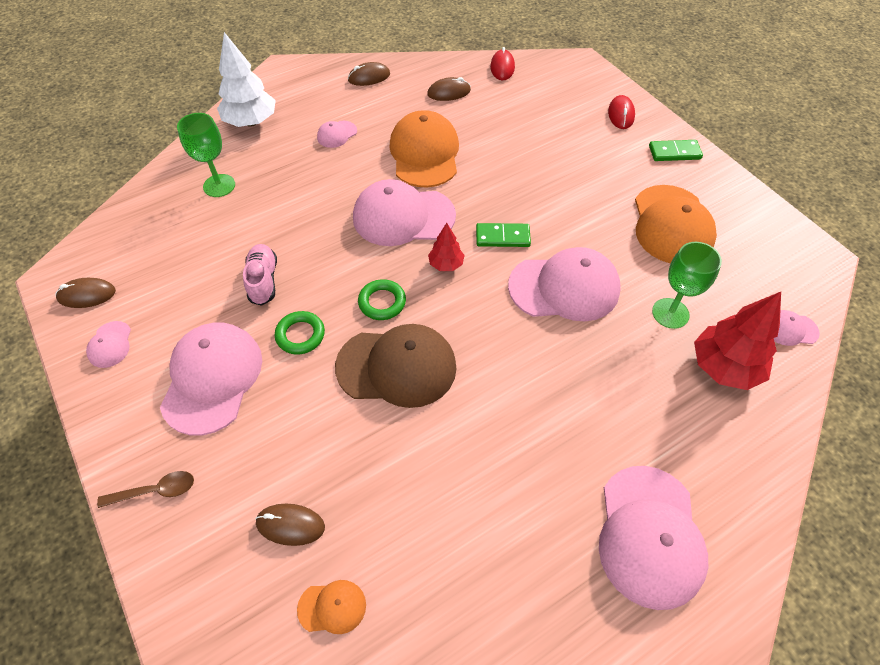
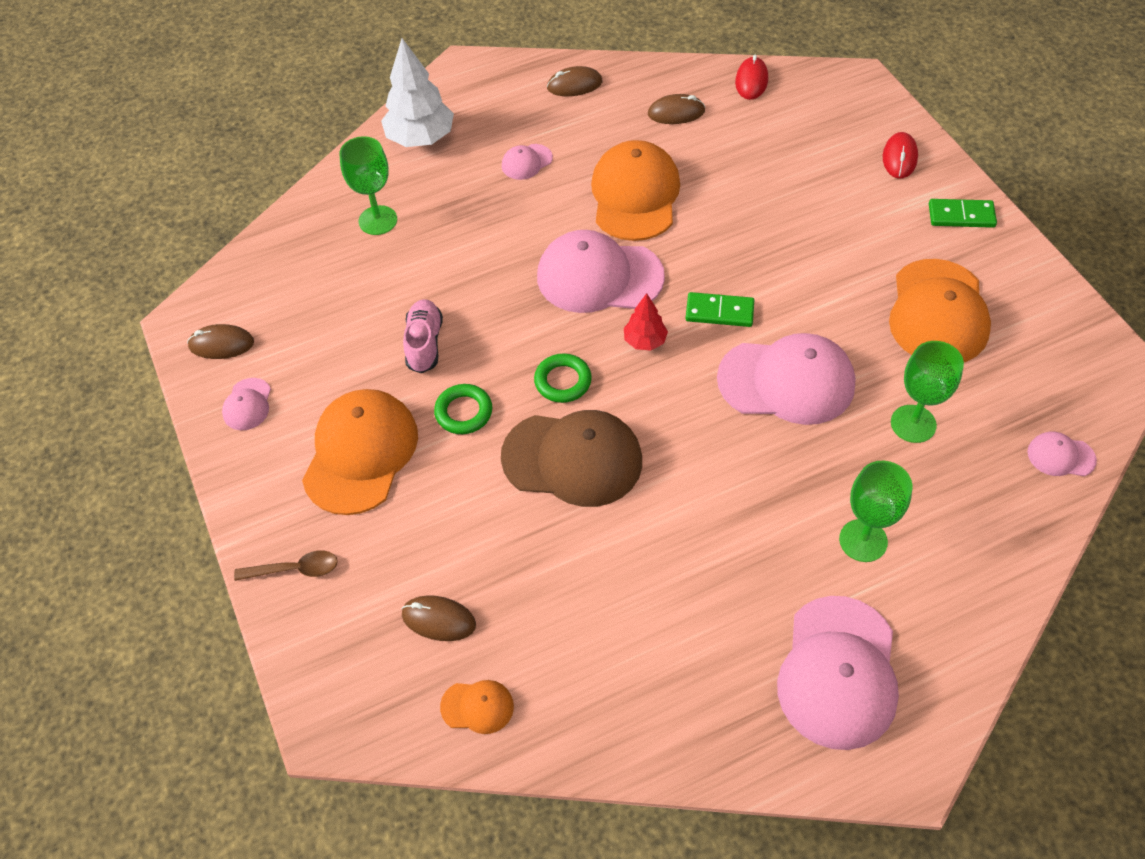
camera: 10 degrees right, 0 degrees up
pink cap [160,323,262,436] -> orange cap [302,389,418,515]
red tree [694,292,781,390] -> none
none -> green goblet [839,461,912,562]

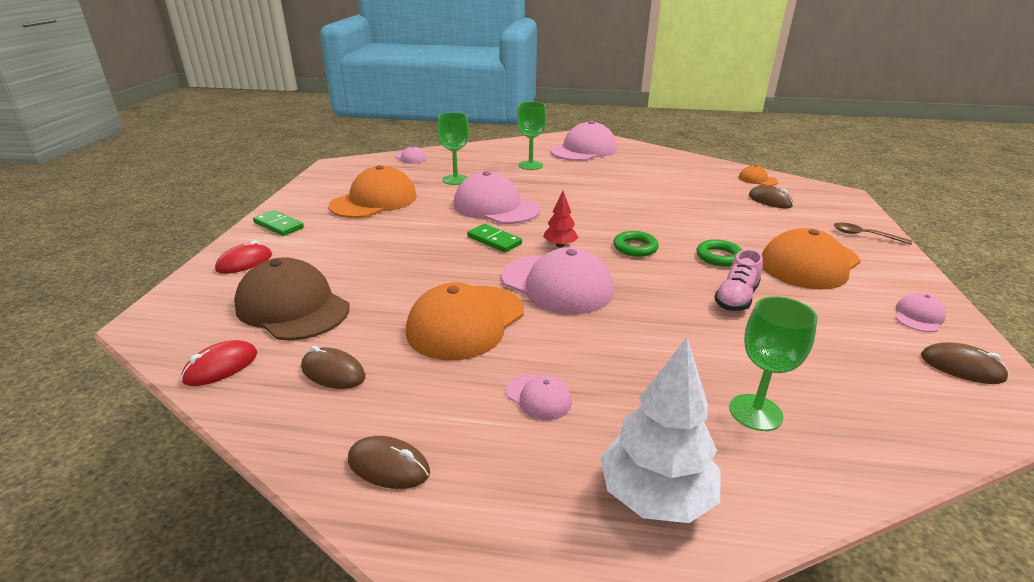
camera: 150 degrees left, 25 degrees down
brown cap [501,410,642,507] -> brown cap moved to [234,257,350,341]
pink cap [502,144,553,180] -> pink cap turned 45 degrees clockwise [506,374,572,420]

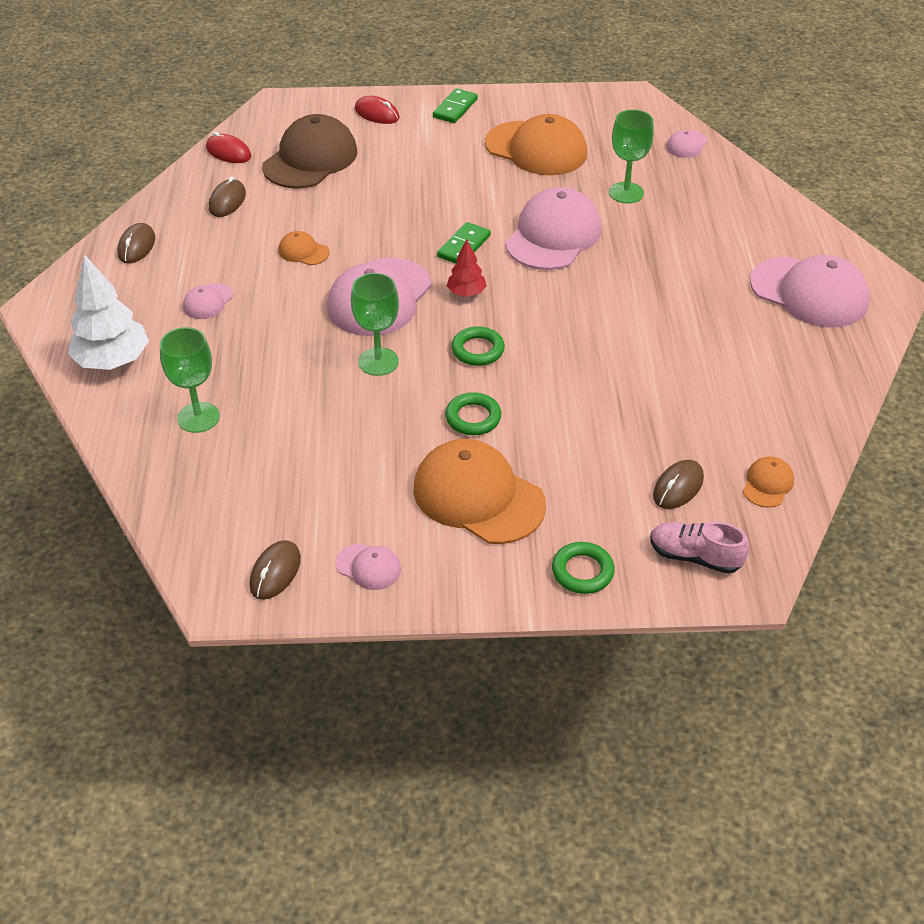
camera: 80 degrees right, 15 degrees up
orange cap [406,283,524,360] -> orange cap [279,231,330,265], size x0.46
green goblet [517,102,547,170] -> green goblet moved to [351,273,399,376]
pink shoe [714,249,763,311] -> pink shoe moved to [650,522,749,574]
brown spoon [834,222,912,245] -> green ring [552,542,615,594]

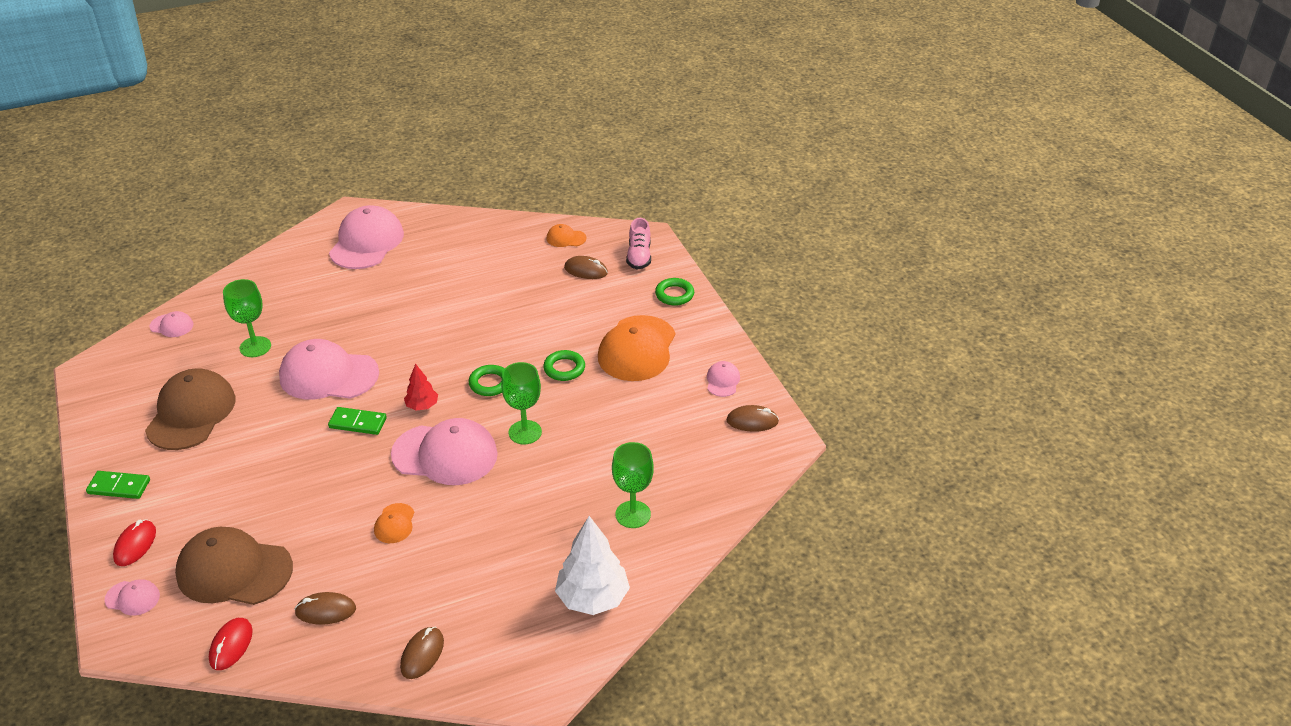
camera: 110 degrees left, 5 degrees down
brown mouse [117,223,155,264] -> brown mouse turned 60 degrees counterclockwise [400,627,444,679]
pink cap [183,283,233,319] -> pink cap moved to [104,579,160,616]
orange cap [485,114,587,175] -> brown cap [145,368,236,450]

